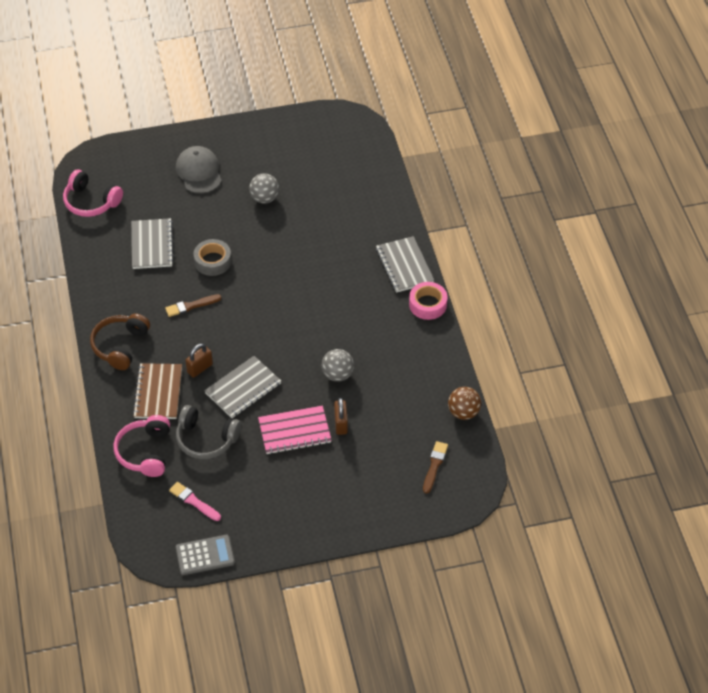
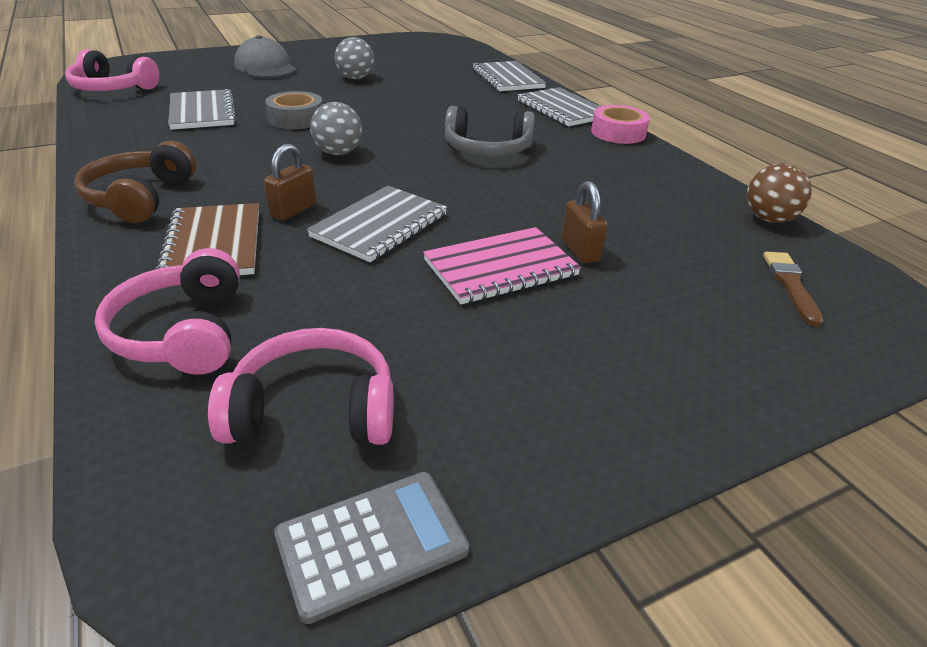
camera: 15 degrees left, 15 degrees down
brown brush [165,294,222,317] -> none
pink brush [169,482,221,521] -> pink headphones [208,328,394,445]
grey headphones [176,405,241,459] -> grey headphones moved to [445,106,535,157]
grey ball [322,349,354,382] -> grey ball moved to [310,102,362,155]
none -> grey notebook [473,61,546,91]

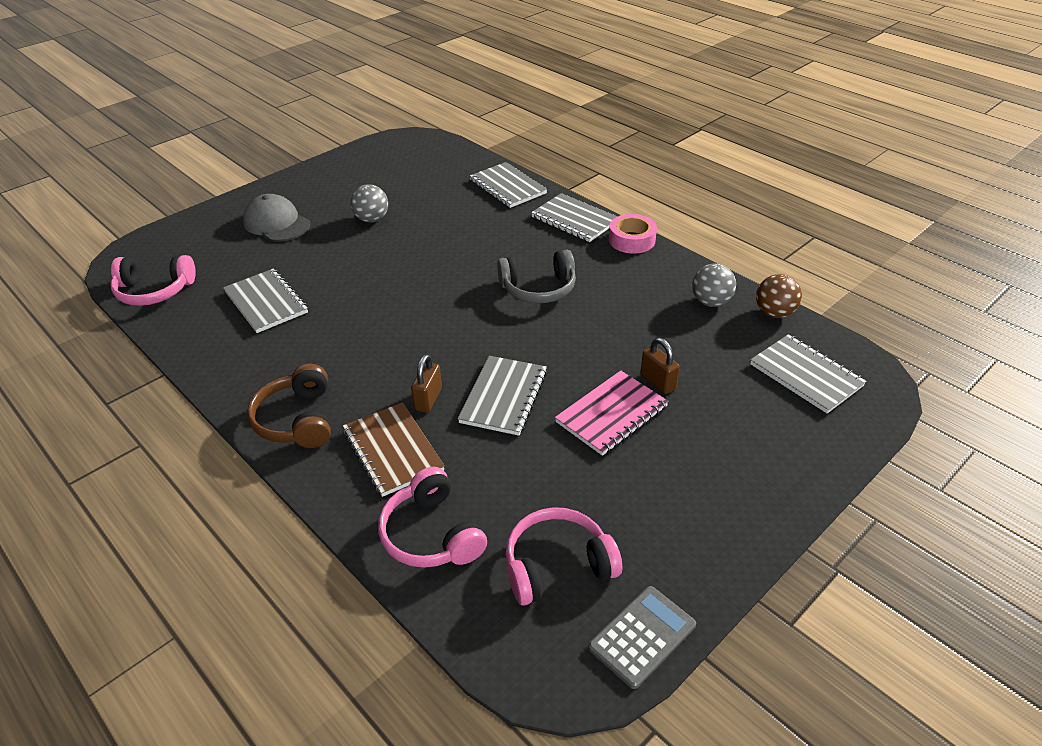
camera: 15 degrees left, 5 degrees up
grey tape [265,91,323,129] -> none
grey ball [310,102,362,155] -> grey ball moved to [692,263,736,307]
brown brush [763,252,824,327] -> grey notebook [750,334,866,414]

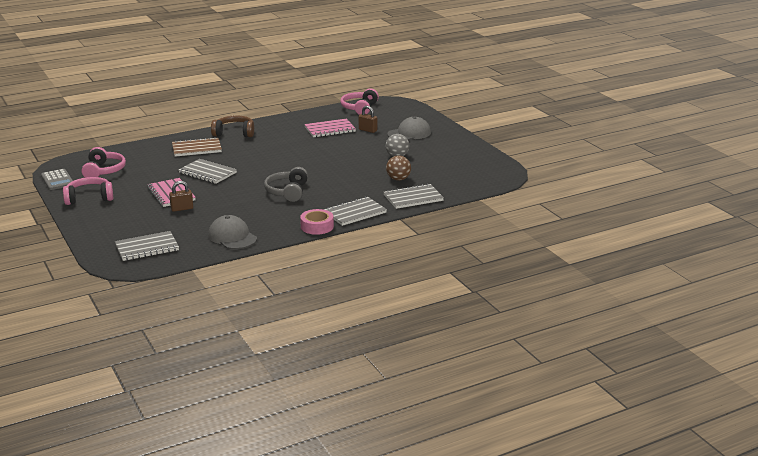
camera: 105 degrees right, 15 degrees down
grey notebook [223,269,308,333] -> pink notebook [304,119,356,137]
pink headphones [378,467,487,568] -> pink headphones moved to [63,177,113,205]
brown padlock [411,354,442,413] -> brown padlock moved to [359,106,377,133]
grey ball [692,263,736,307] -> grey cap [208,215,257,249]
brown ball [756,274,802,318] -> brown ball moved to [386,155,411,181]

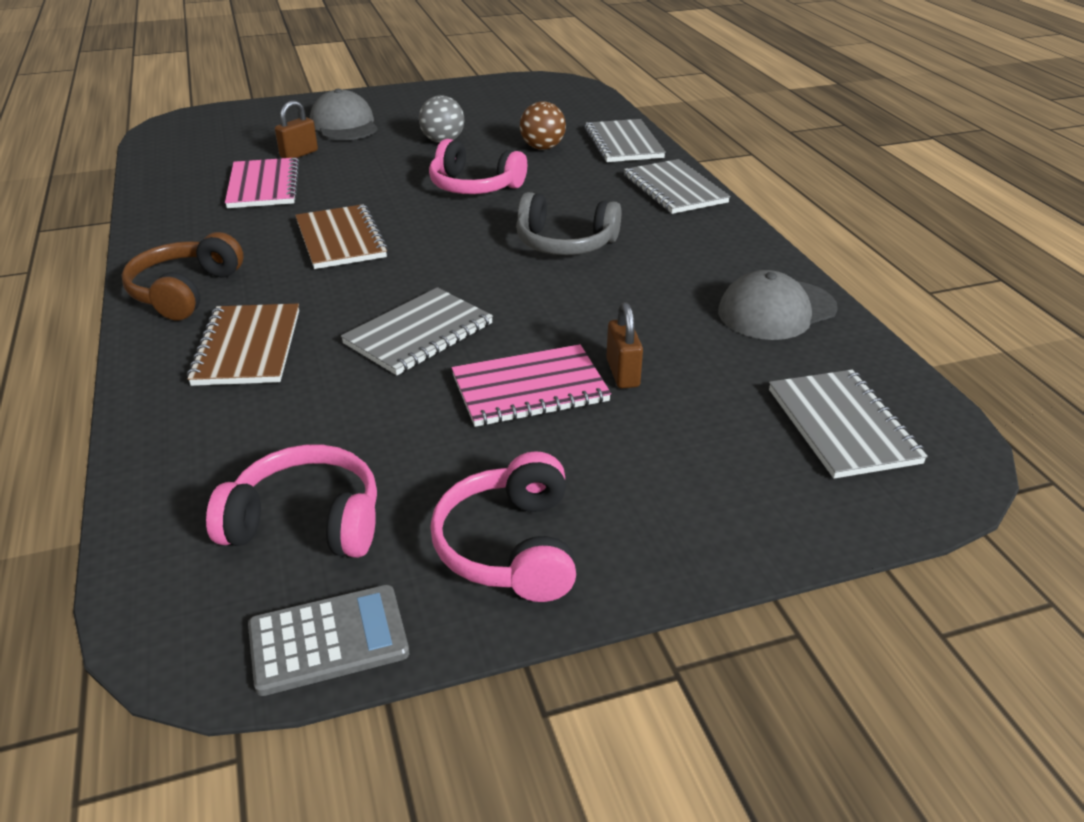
camera: 80 degrees left, 10 degrees up
pink tape [300,209,334,235] -> none
pink headphones [340,88,379,115] -> pink headphones moved to [429,139,527,194]
none -> brown notebook [295,204,388,269]

